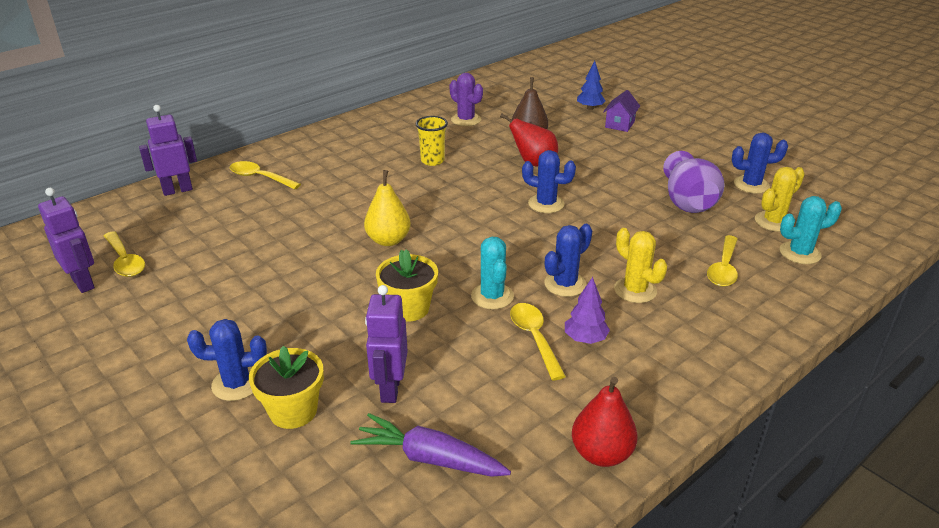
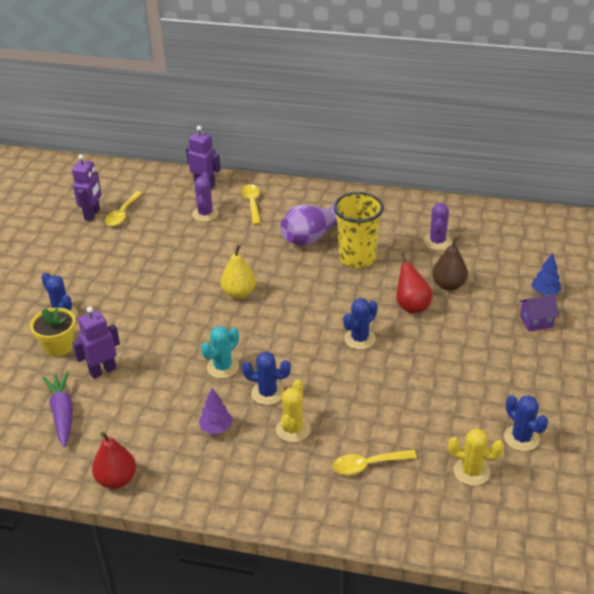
camera: 55 degrees right, 5 degrees up
yellow flower pot [376,249,438,322] -> none
yellow cup [416,116,448,166] -> yellow cup [333,192,384,269], size x1.78
yellow spoon [510,303,566,380] -> none
blue cactus [522,150,576,213] -> blue cactus turned 60 degrees clockwise [343,298,378,350]
purple vase [663,151,724,213] -> purple vase moved to [280,202,338,246]
turquoise cactus [780,196,842,264] -> none
none -> purple cactus [192,172,219,222]

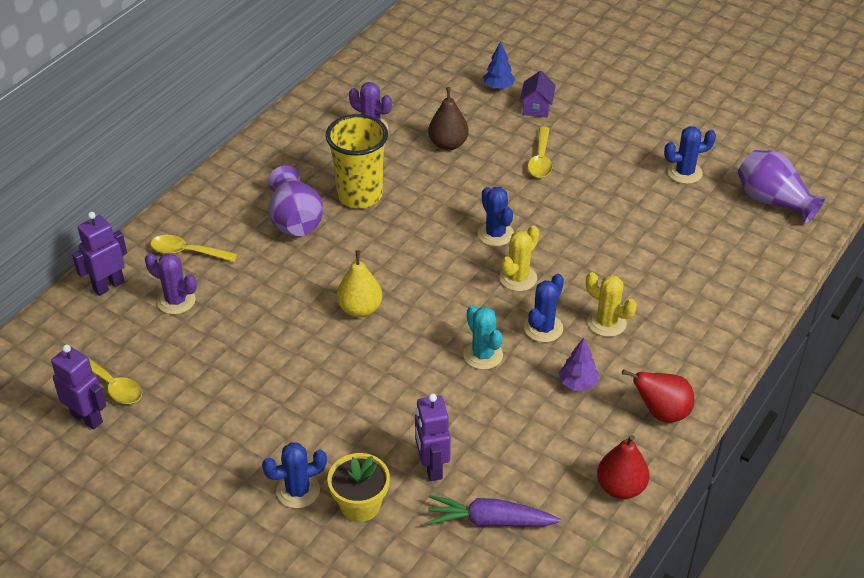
camera: 70 degrees left, 5 degrees up
yellow spoon [332,450,417,475] -> yellow spoon moved to [528,127,552,178]
red pear [396,252,433,313] -> red pear moved to [622,369,695,423]
yellow cactus [448,429,504,486] -> yellow cactus moved to [500,225,539,291]
none -> purple vase [738,150,826,224]

